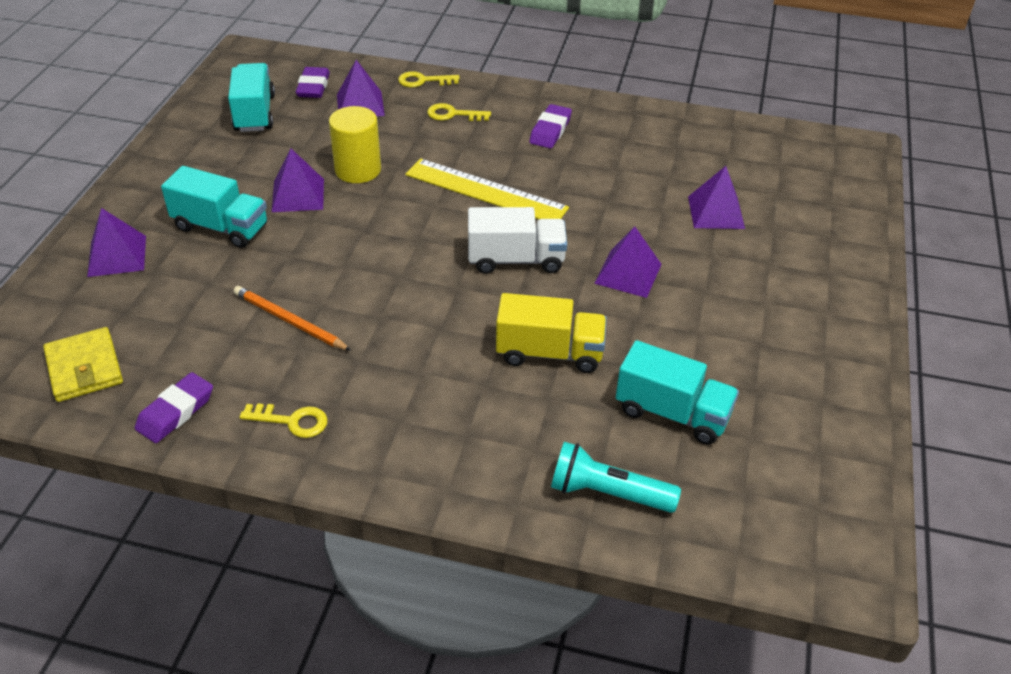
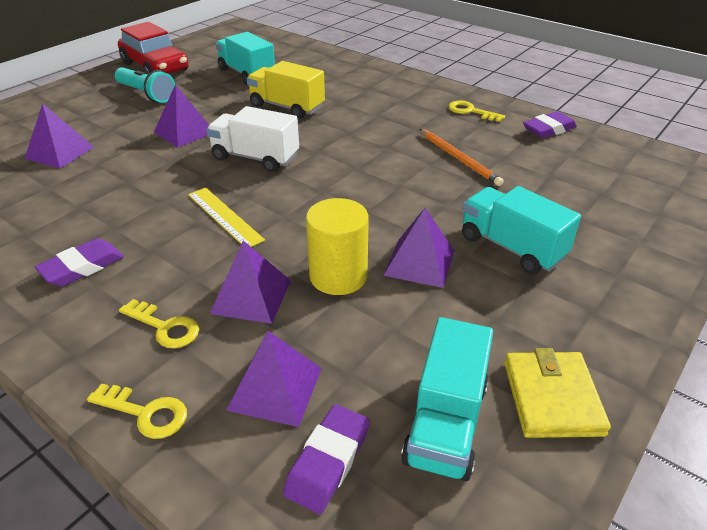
camera: 155 degrees left, 5 degrees down
yellow wallet [43,327,123,402] -> yellow wallet moved to [504,348,611,438]
purple pyramid [87,208,146,277] -> purple pyramid moved to [210,240,291,324]
yellow ruler [405,158,569,219] -> yellow ruler [188,188,265,247], size x0.63
turquoise flashlight [551,442,681,513] -> turquoise flashlight moved to [115,67,175,103]
none -> red car [118,22,188,74]

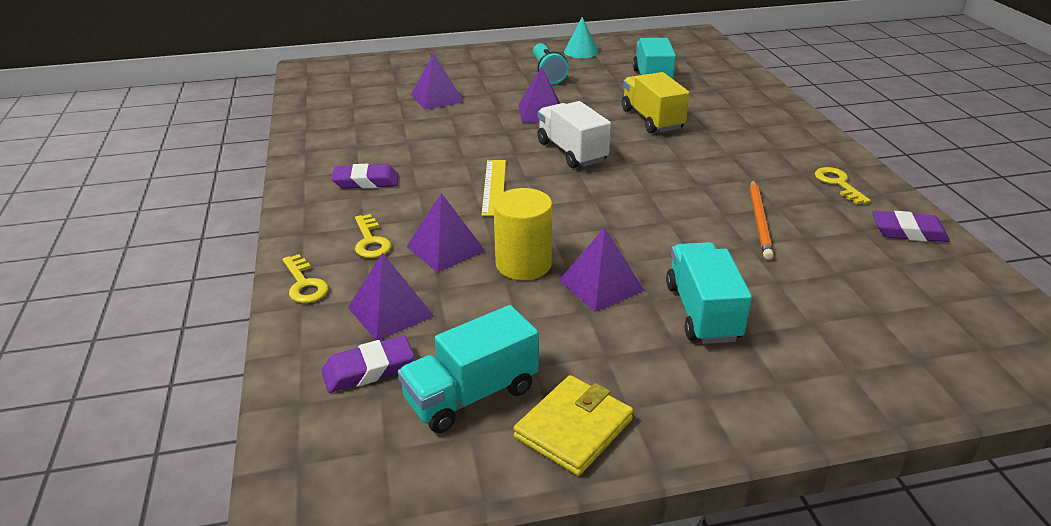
camera: 40 degrees right, 5 degrees down
red car [118,22,188,74] -> turquoise cone [564,17,598,58]

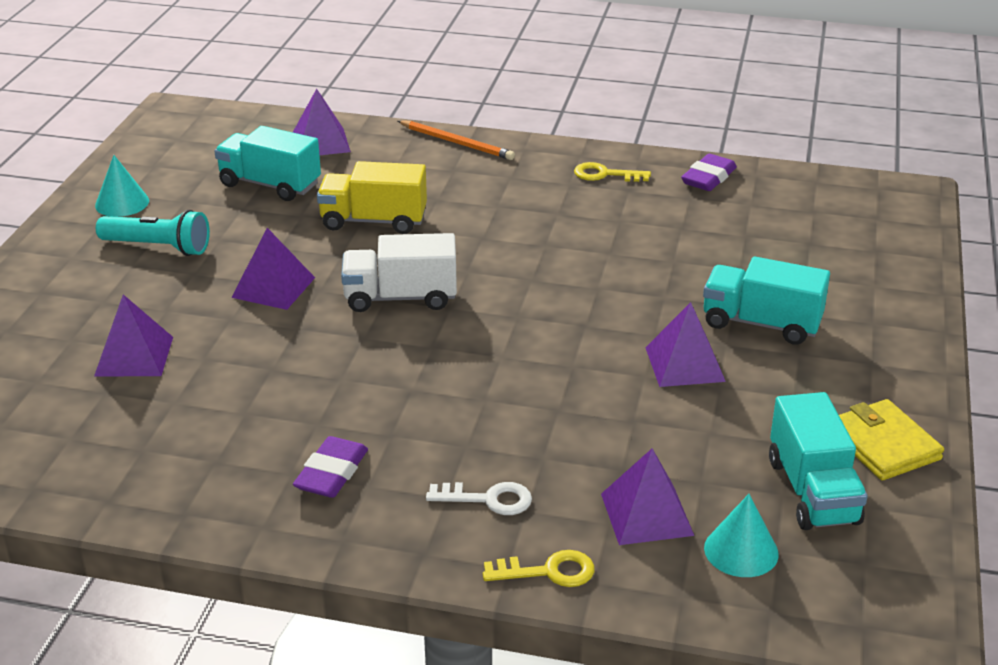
camera: 65 degrees left, 0 degrees up
purple eraser [321,335,414,393] -> turquoise cone [704,494,779,577]
yellow key [355,214,391,258] -> white key [426,482,532,515]
purple pyramid [407,193,485,272] -> purple pyramid moved to [293,89,351,155]
yellow ruler [481,160,506,216] -> none
yellow cylinder [493,188,552,280] -> none
orange pencil [750,180,774,260] -> orange pencil moved to [398,120,515,160]

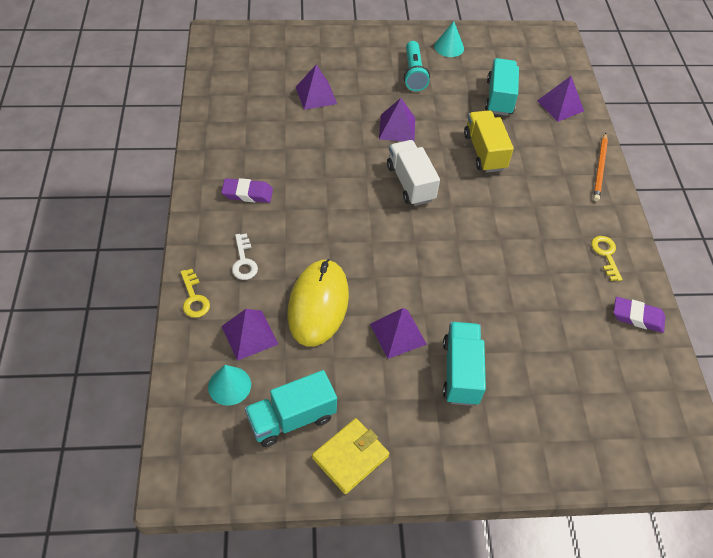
camera: 70 degrees right, 20 degrees up
none -> yellow mouse [287,259,349,347]

